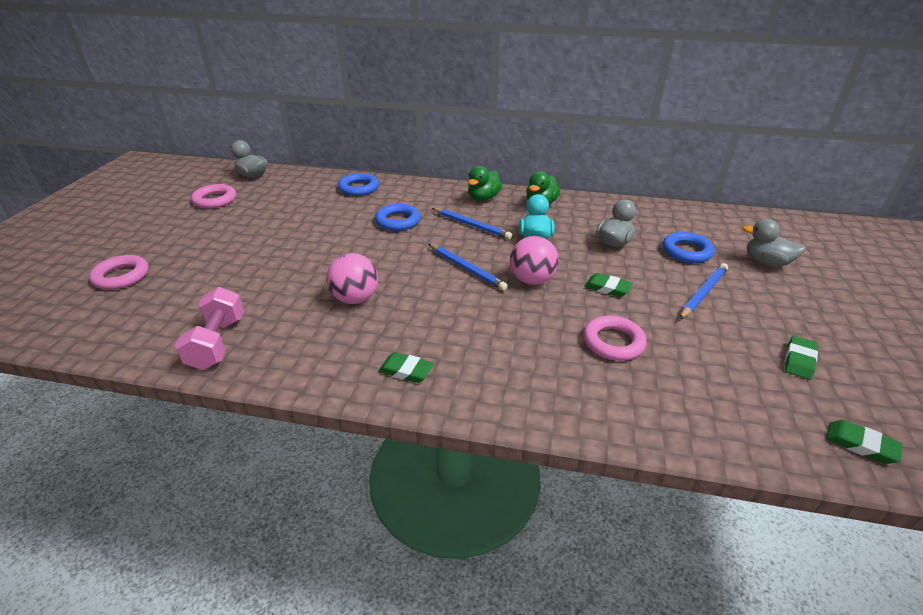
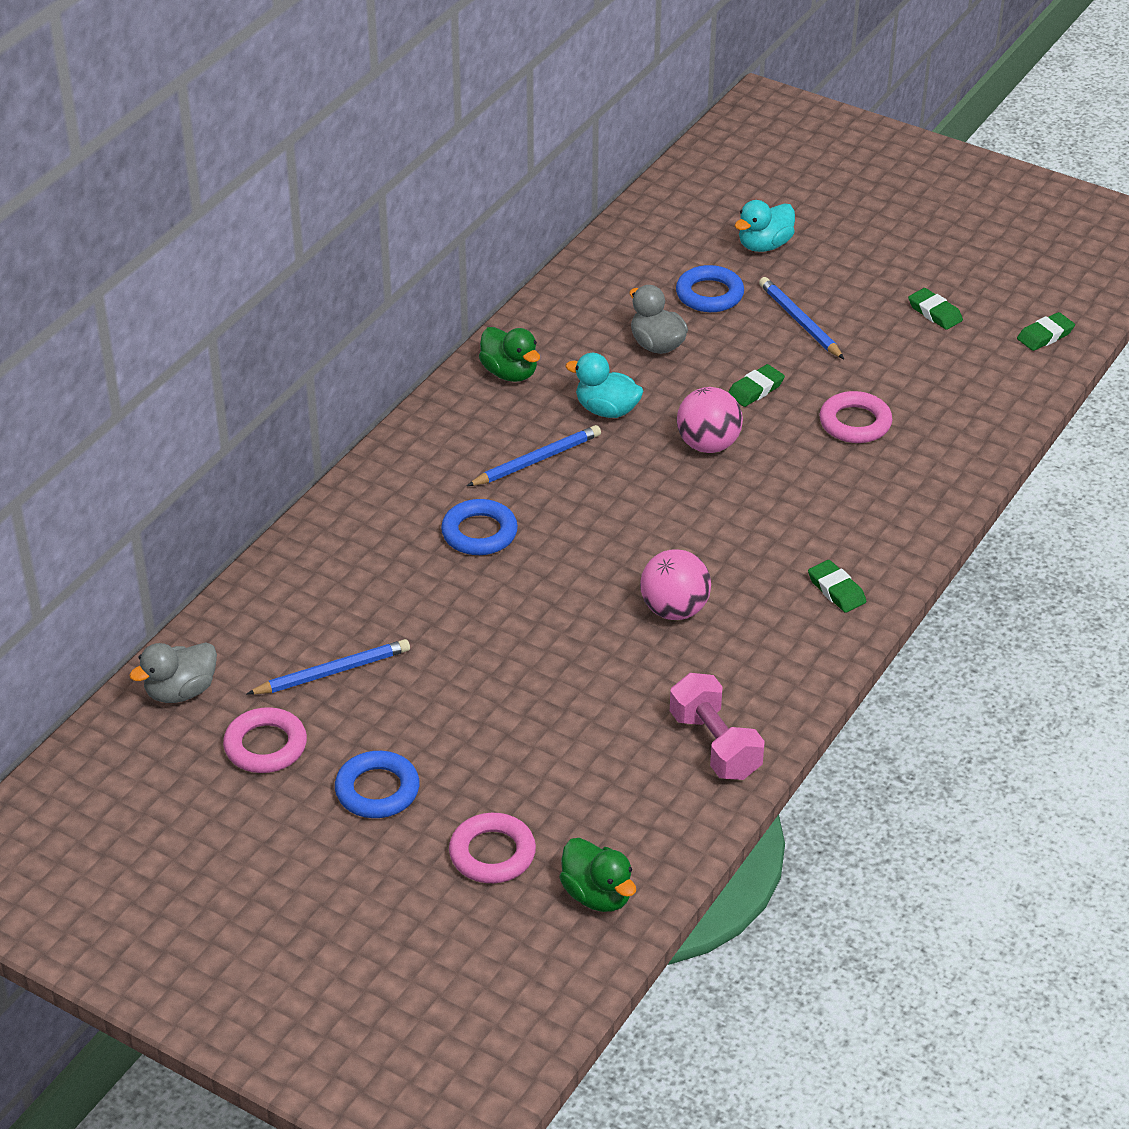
camera: 70 degrees left, 5 degrees up
pink dumbbell [175,287,244,370] -> pink dumbbell turned 45 degrees clockwise [670,673,765,780]
blue ring [338,173,379,196] -> blue ring moved to [335,751,419,818]
green eraser [379,352,434,383] -> green eraser turned 75 degrees counterclockwise [808,560,866,613]
blue pencil [429,244,508,291] -> blue pencil moved to [247,639,410,695]
green duck [468,166,502,201] -> green duck moved to [559,838,636,912]
grey duck [743,219,806,267] -> turquoise duck [735,200,795,252]

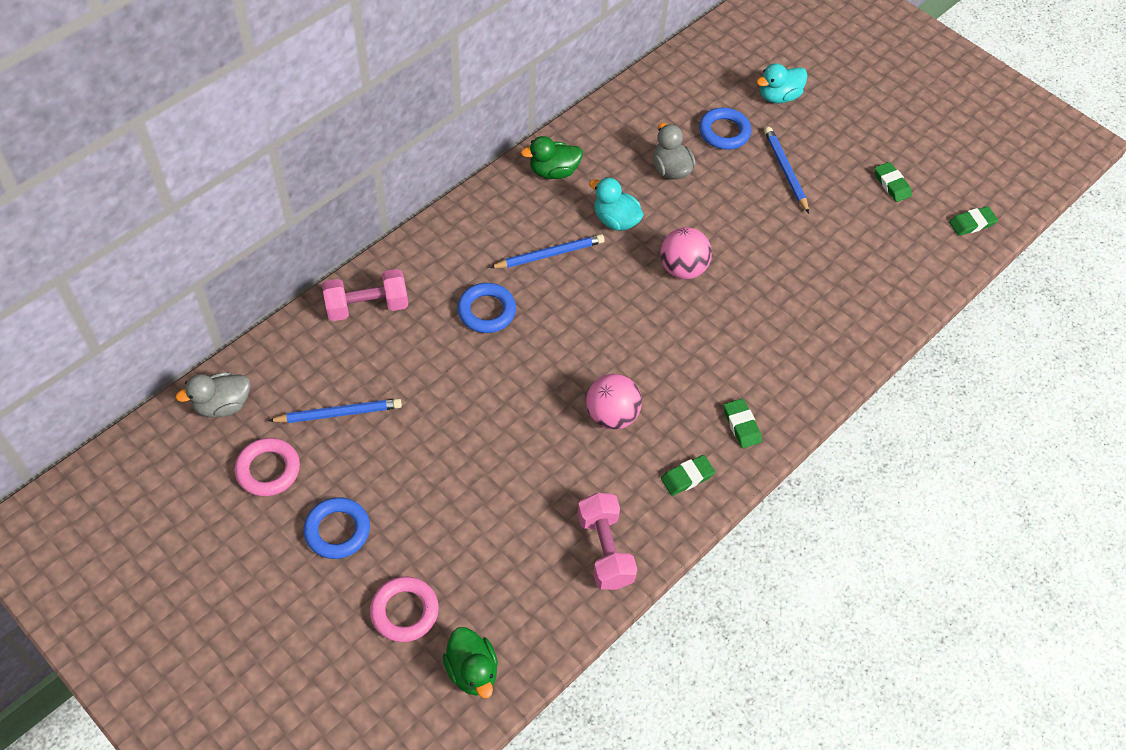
camera: 10 degrees right, 15 degrees up
green duck [479,327,540,382] -> green duck turned 105 degrees clockwise [521,136,583,179]
green eraser [728,364,785,407] -> green eraser moved to [661,455,715,496]
pink ring [820,391,892,443] -> none
none -> pink dumbbell [322,269,408,321]

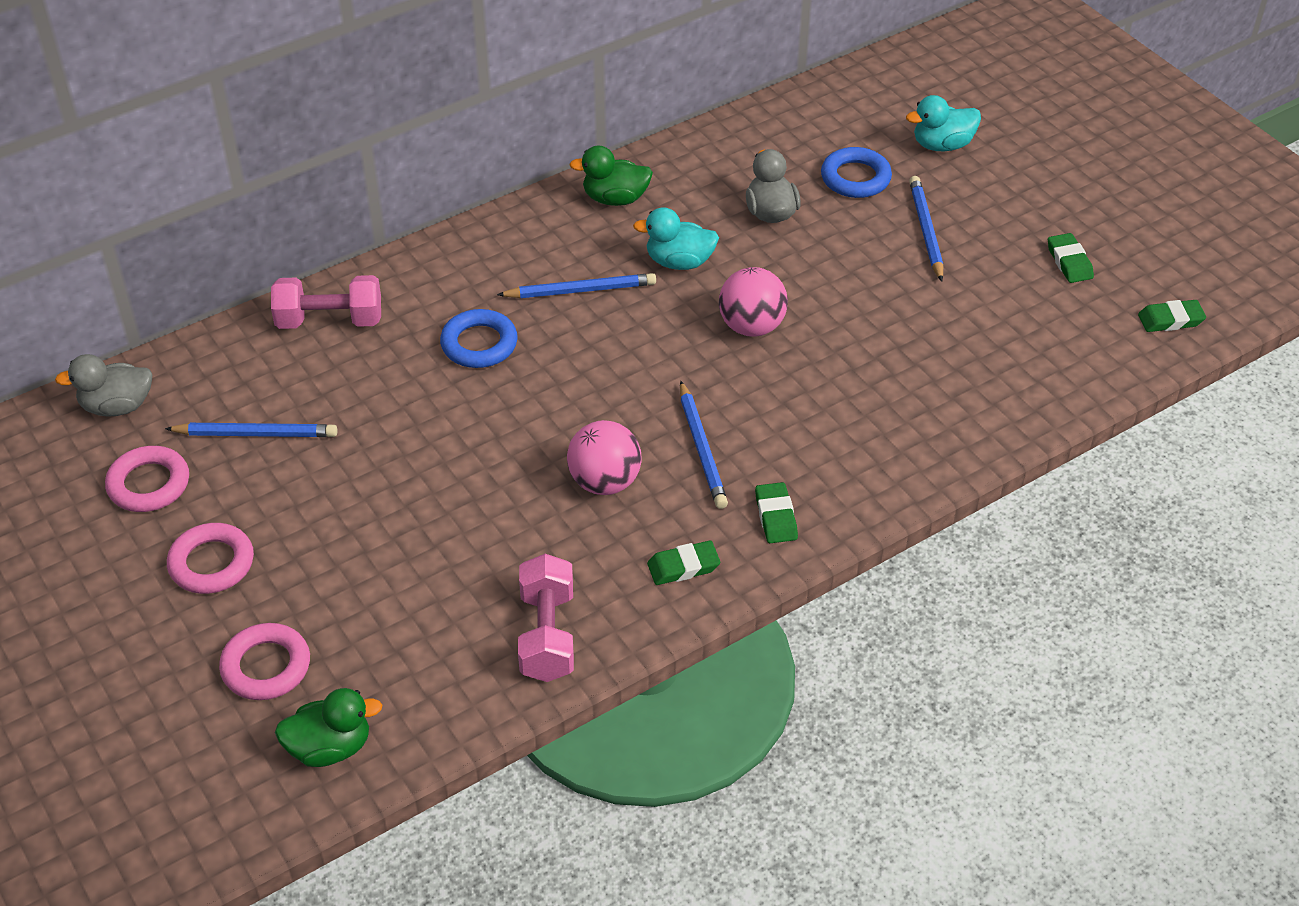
camera: 15 degrees right, 10 degrees down
blue ring [303,497,370,559] -> pink ring [167,523,254,594]
green duck [443,627,498,698] -> green duck turned 90 degrees counterclockwise [275,688,383,767]
turquoise duck [589,177,644,231] -> turquoise duck turned 45 degrees counterclockwise [633,207,719,270]
none -> blue pencil [680,381,728,509]

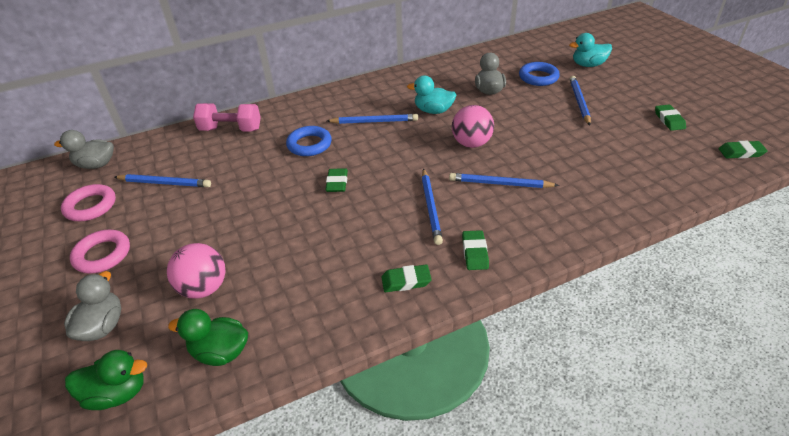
camera: 10 degrees right, 5 degrees down
pink ring [219,623,310,700] -> grey duck [64,271,121,341]
pink dumbbell [518,554,574,682] -> none
pink ball [567,420,642,495] -> pink ball moved to [167,243,226,299]
green duck [569,145,653,206] -> green duck moved to [168,309,248,366]
none -> green eraser [325,168,348,192]
none -> blue pencil [449,173,559,188]

